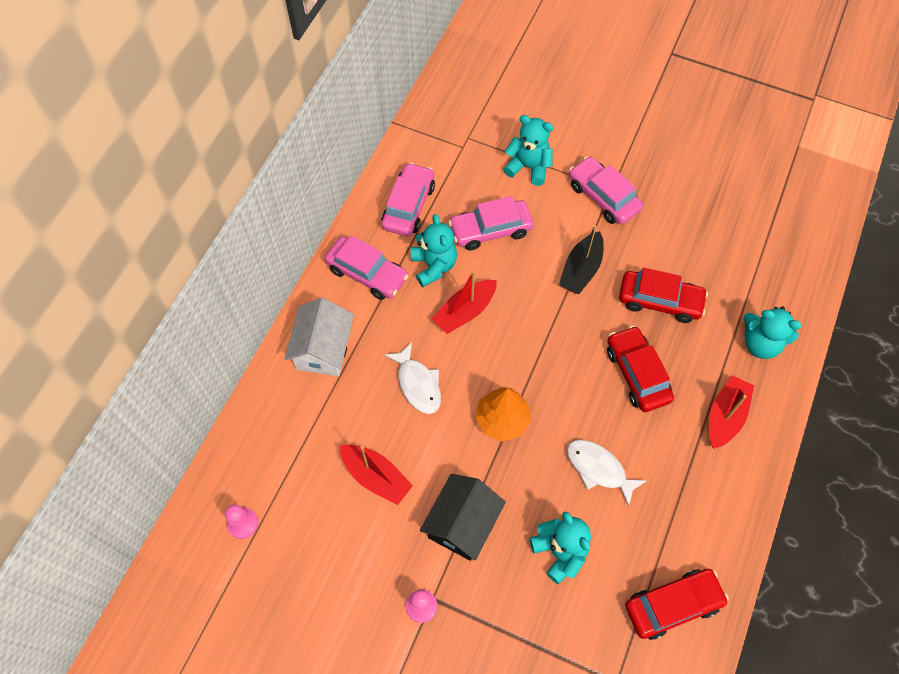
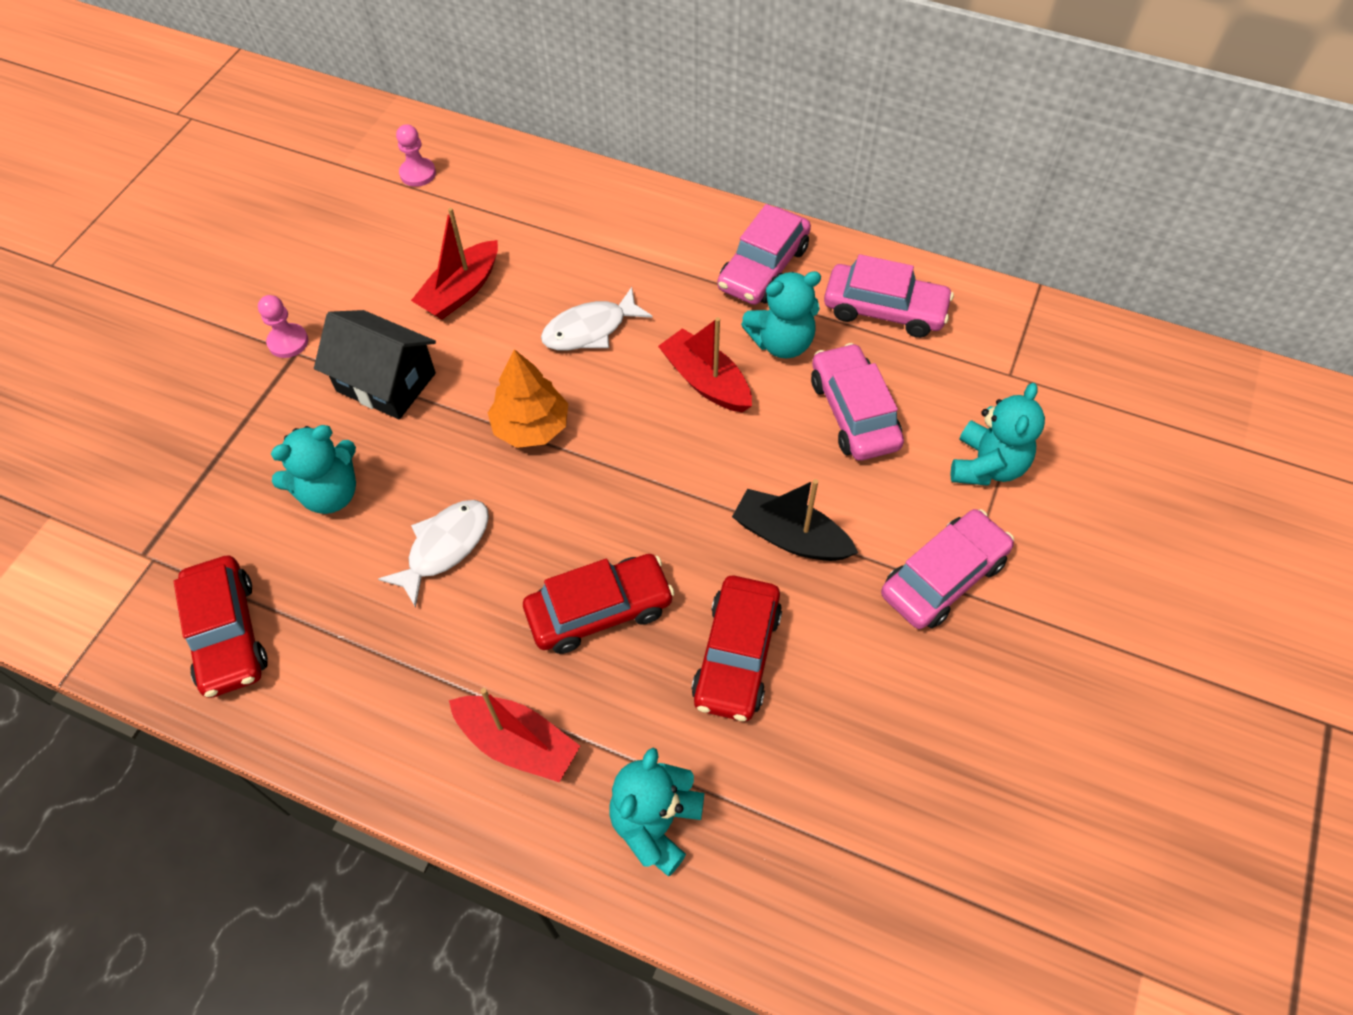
camera: 90 degrees right, 5 degrees down
white house [285,298,354,376] -> none

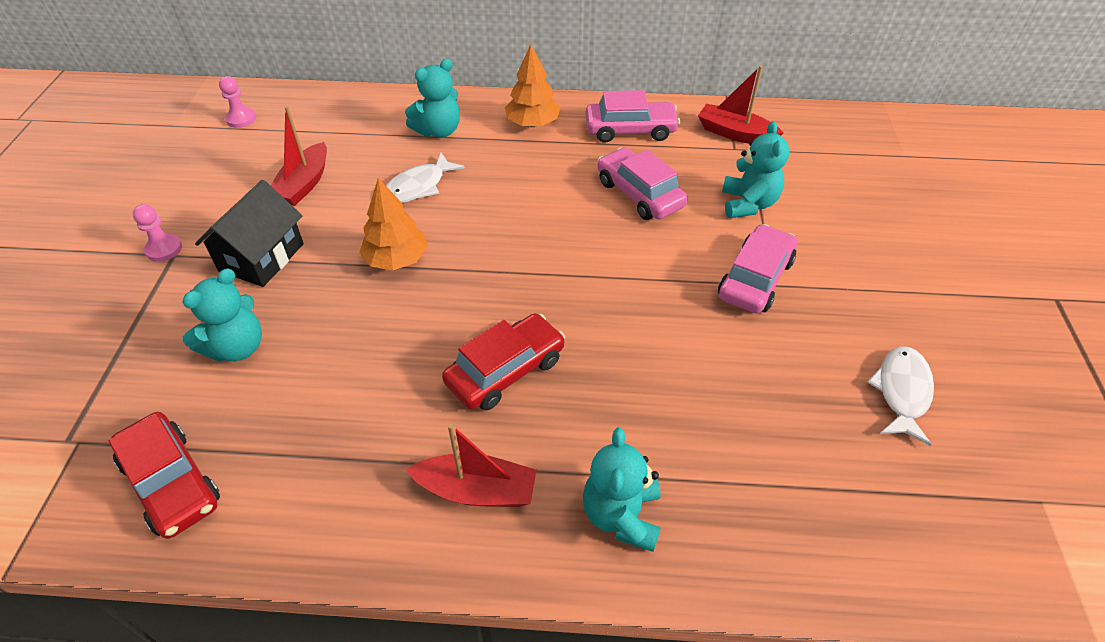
camera: 20 degrees left, 10 degrees down
black house [314,310,436,419] -> black house turned 75 degrees counterclockwise [195,180,304,287]
white fish [378,500,489,608] -> white fish moved to [867,346,934,446]
red boat [658,317,752,413] -> red boat moved to [698,65,783,144]
red car [691,576,782,721] -> none
pink car [717,204,811,305] -> orange tree [505,45,560,127]
black boat [732,479,858,561] -> none
turquoise teddy bear [741,271,821,358] -> turquoise teddy bear moved to [405,59,460,138]

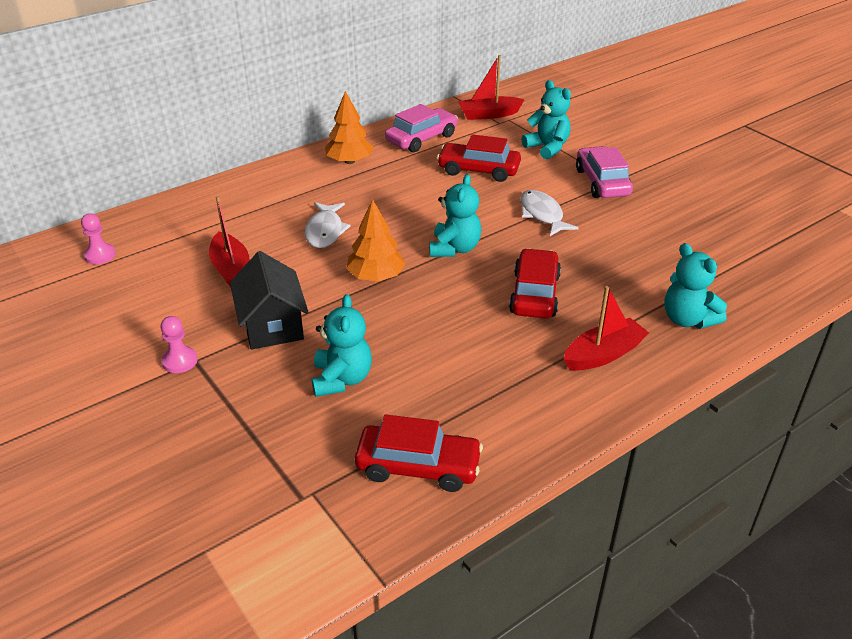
camera: 40 degrees left, 10 degrees down
turquoise teddy bear [405,59,460,138] -> turquoise teddy bear moved to [429,174,481,257]
pink car [598,147,688,220] -> red car [437,134,521,182]
white fish [867,346,934,446] -> white fish moved to [520,190,579,236]

